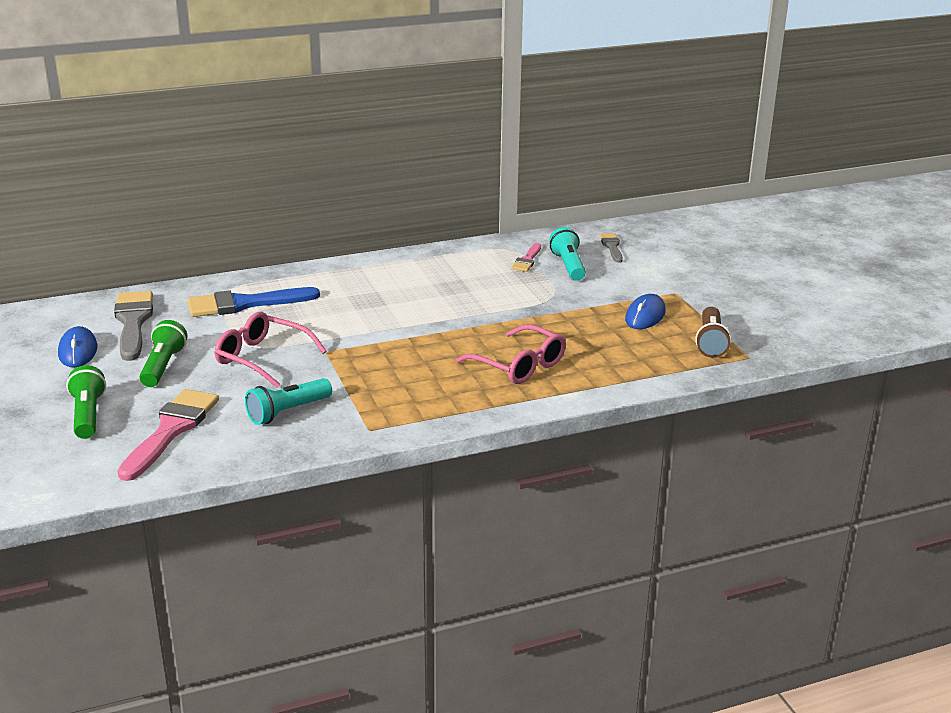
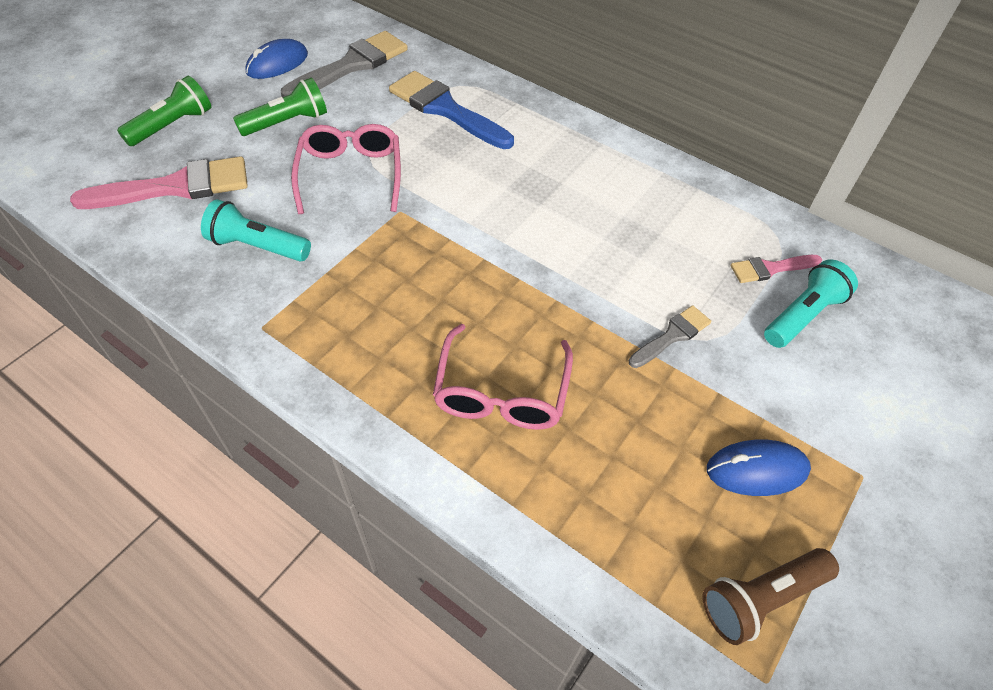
camera: 55 degrees right, 25 degrees up
grey brush [599,233,623,263] -> grey brush moved to [629,305,711,368]

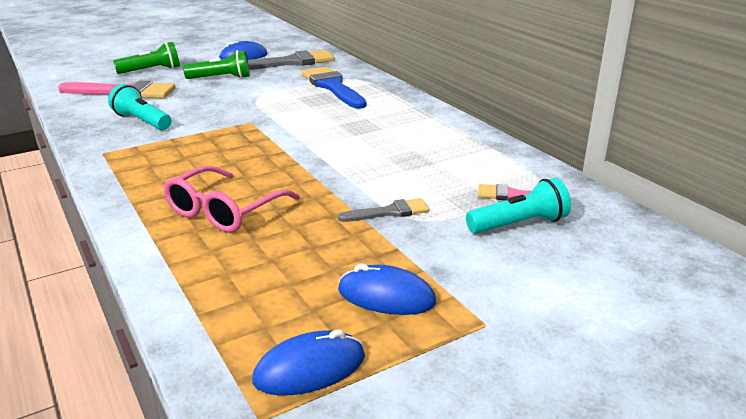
camera: 25 degrees right, 25 degrees down
pink glasses [291,124,401,214] -> none
brown flashlight [703,548,839,645] -> blue mouse [252,329,365,396]

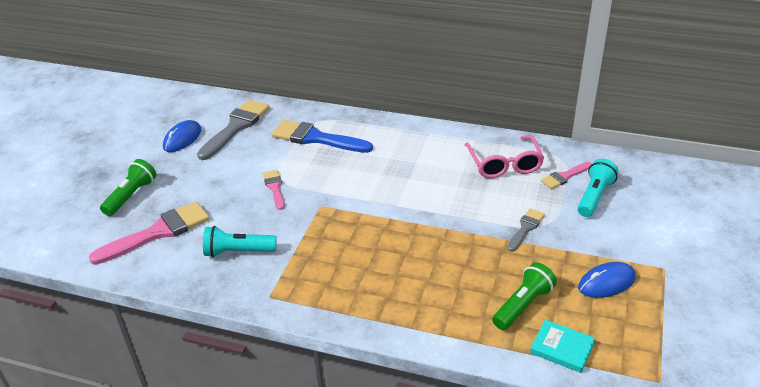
camera: 40 degrees left, 10 degrees up
pink glasses [163,166,300,233] -> pink glasses moved to [465,135,544,178]
green flashlight [183,50,250,79] -> green flashlight moved to [492,262,557,330]
blue mouse [252,329,365,396] -> none
none -> pink brush [263,170,285,210]
none -> turquoise book [530,320,595,373]

